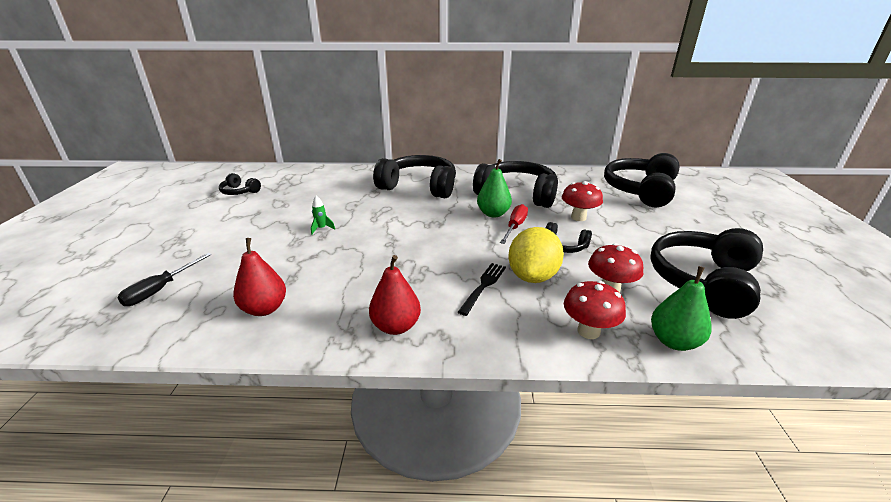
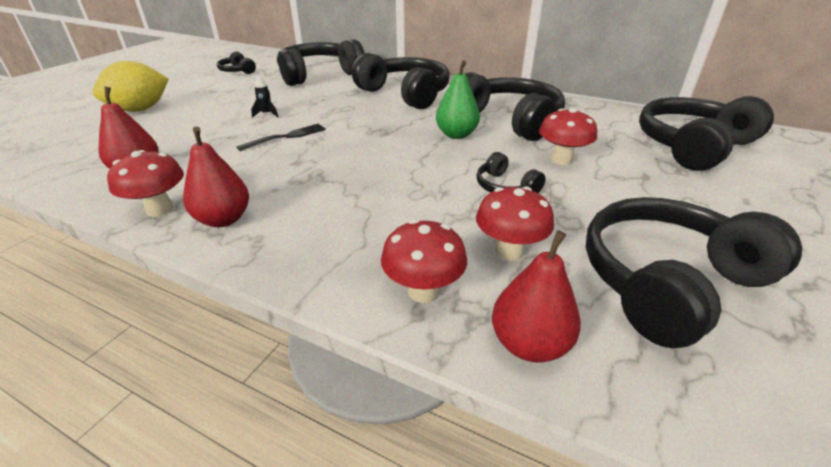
camera: 25 degrees right, 5 degrees up
black screwdriver [117,253,212,306] -> none
green rocket [311,196,335,235] -> black rocket [251,74,278,118]
black fork [458,263,506,316] -> black fork moved to [236,123,326,151]
red screwdriver [500,204,528,244] -> none
yellow lemon [508,227,564,283] -> yellow lemon moved to [93,61,168,112]
green pear [651,266,712,351] -> red pear [492,230,581,362]
none -> red mushroom [107,150,184,217]
none -> black headphones [277,39,364,86]

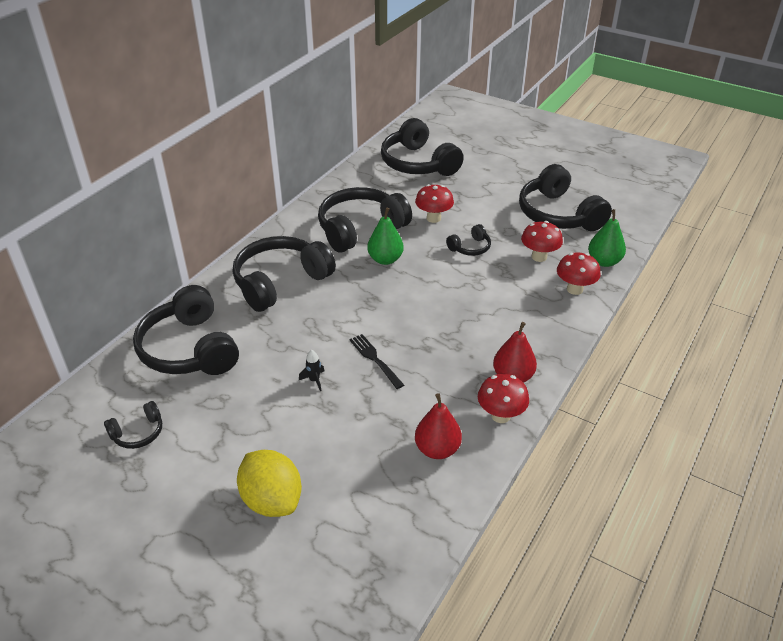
camera: 85 degrees left, 5 degrees up
red pear [492,230,581,362] -> green pear [588,209,626,267]

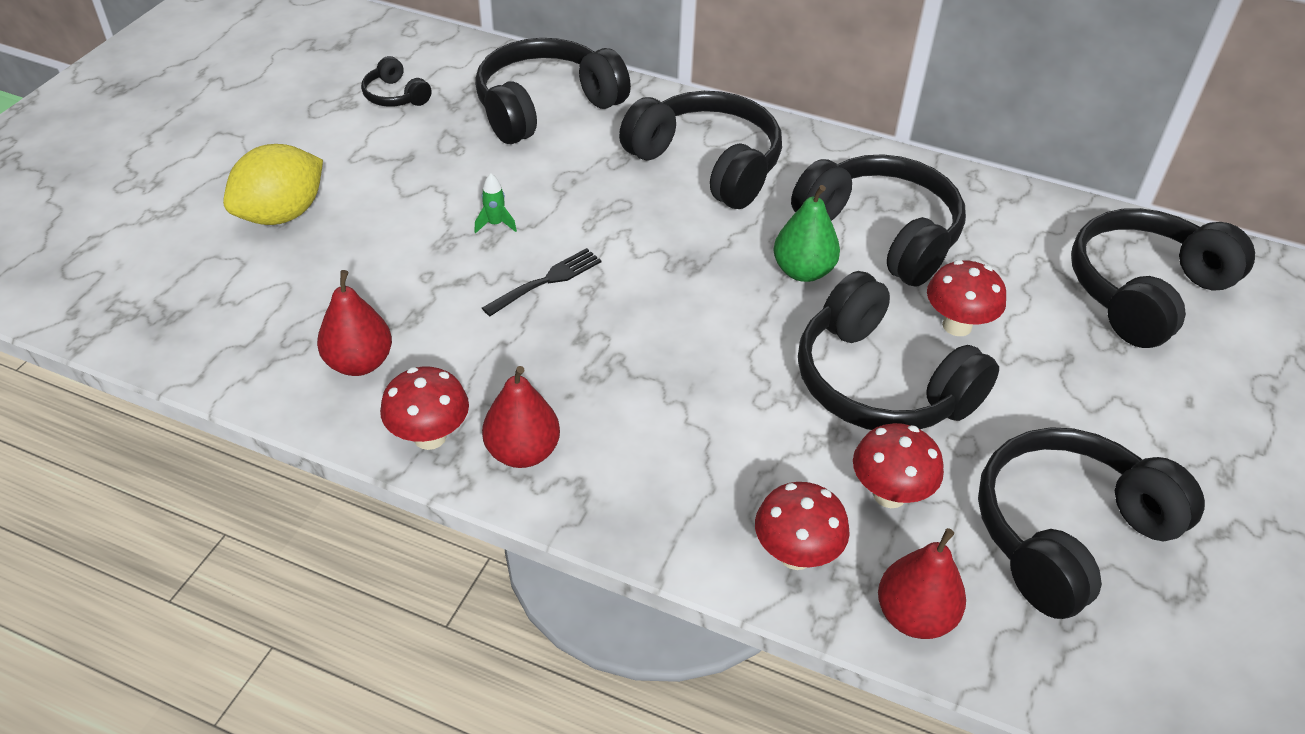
camera: 80 degrees right, 5 degrees up
black rocket [299,350,324,391] -> green rocket [474,173,517,234]
black headphones [446,224,491,256] -> black headphones [798,271,999,430], size x2.16
green pear [588,209,626,267] -> red pear [878,528,966,639]

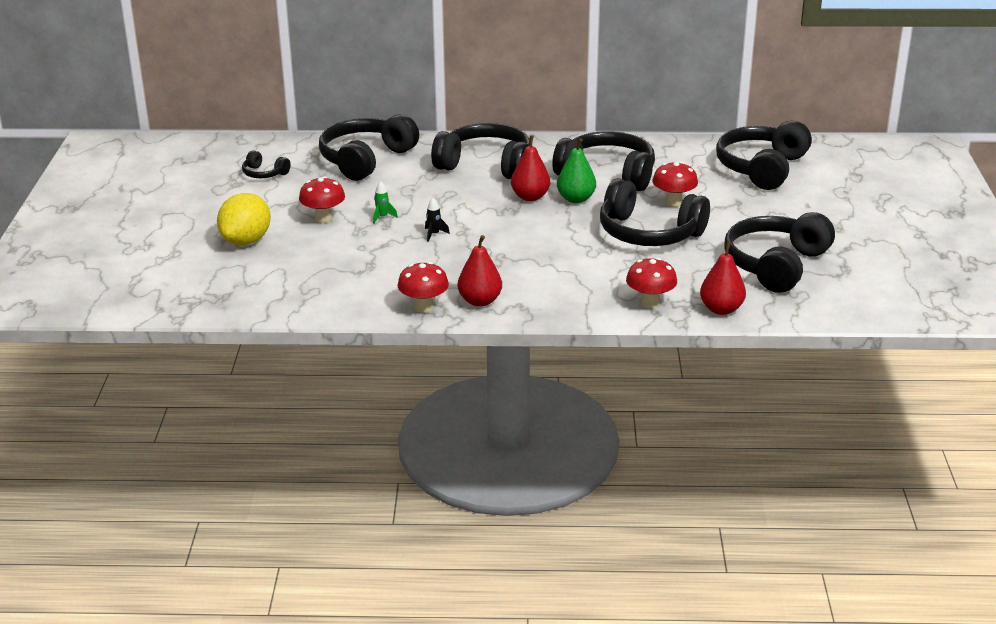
camera: 20 degrees left, 15 degrees down
red pear [317,270,392,376] -> red pear moved to [511,135,550,201]
black fork [482,248,602,316] -> black rocket [425,198,450,242]
red mushroom [853,423,944,508] -> red mushroom moved to [299,176,345,223]

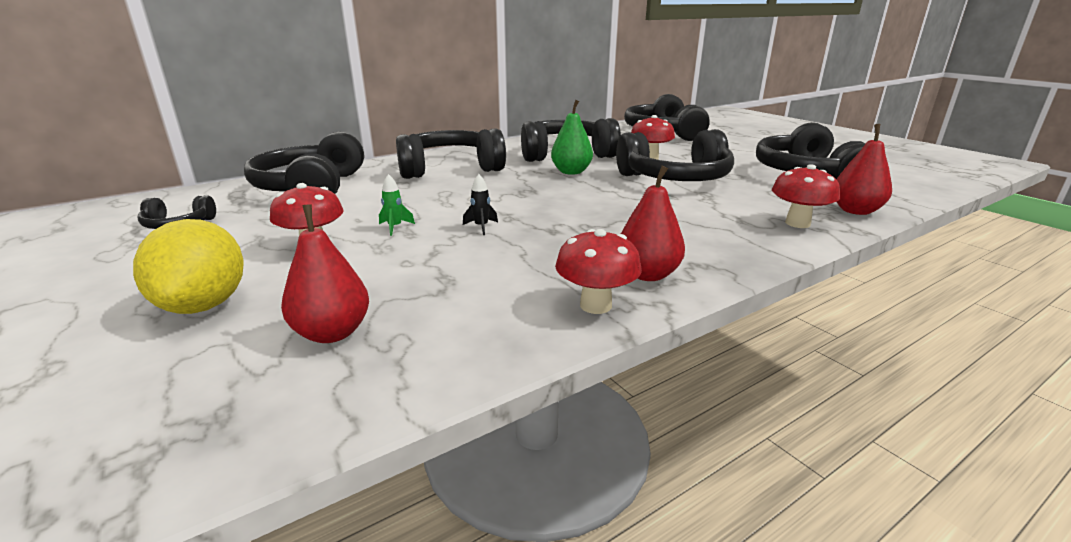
camera: 35 degrees left, 5 degrees down
red pear [511,135,550,201] -> red pear moved to [281,204,369,343]

